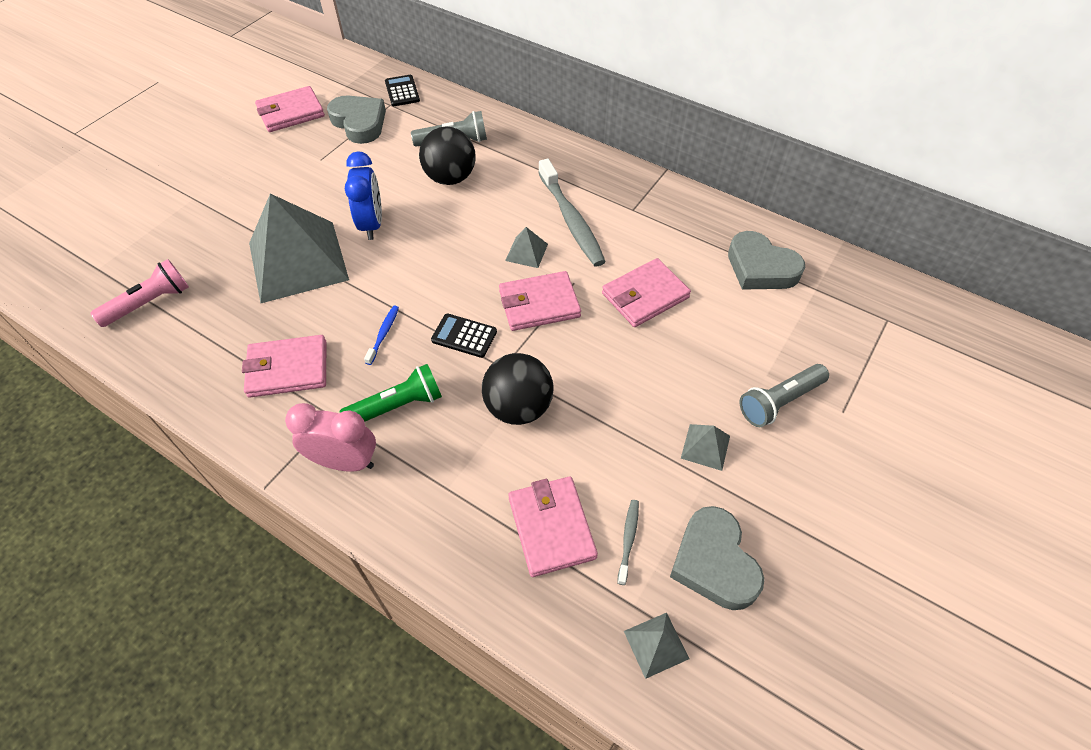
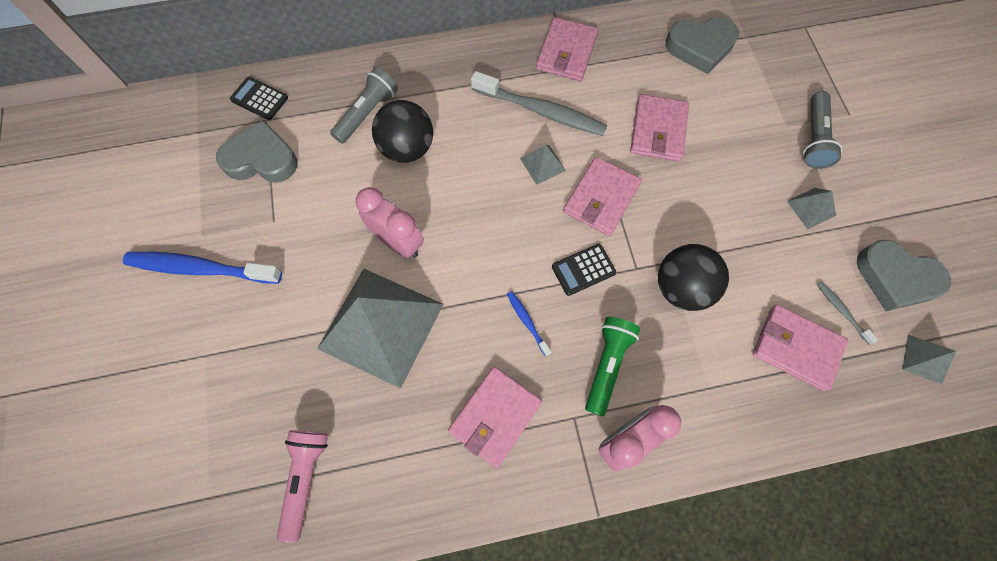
camera: 45 degrees left, 15 degrees up
pink wallet [255,86,325,132] -> pink wallet moved to [536,17,598,81]
blue clock [345,151,382,240] -> pink clock [356,187,424,258]
none -> blue toothbrush [123,252,282,284]

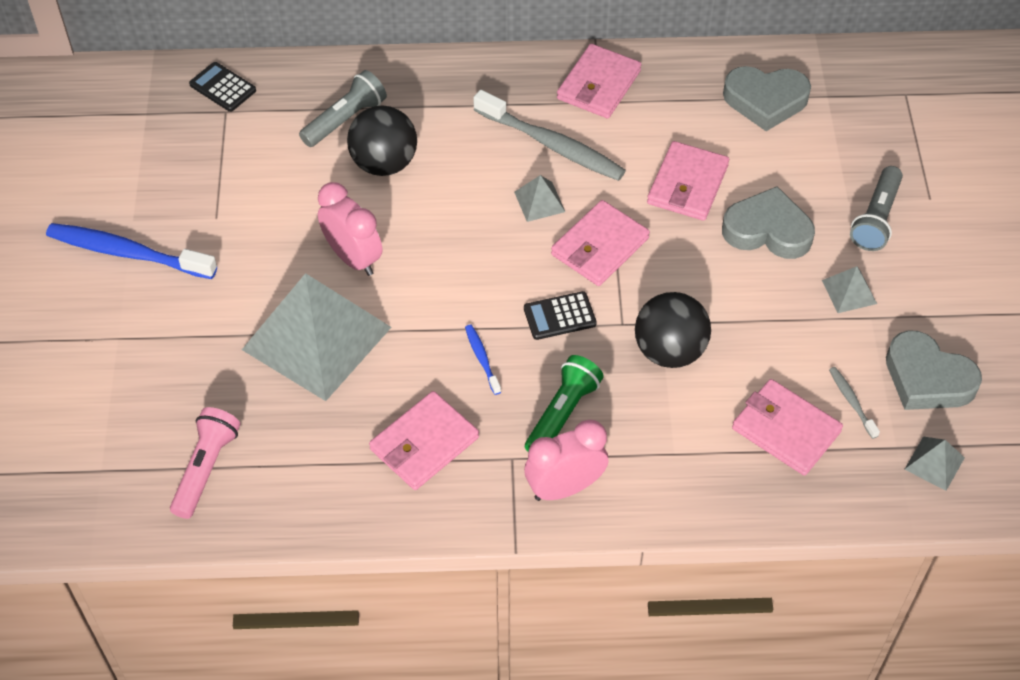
camera: 10 degrees right, 15 degrees down
grey heart [216,120,297,183] -> grey heart moved to [722,186,815,259]

